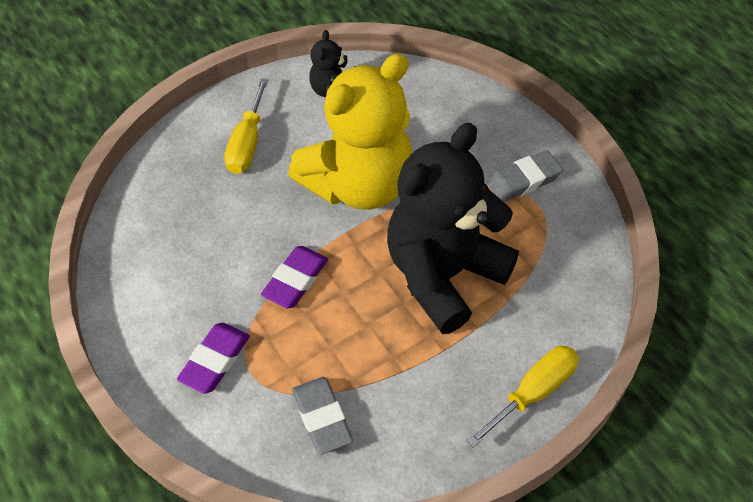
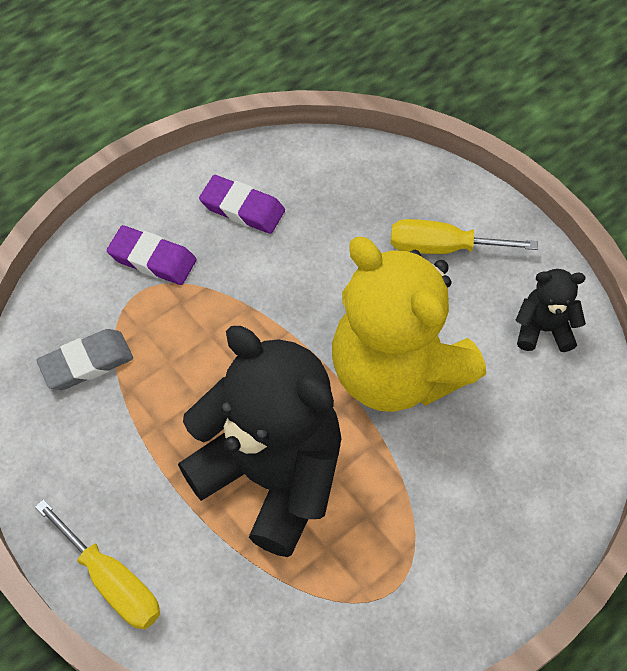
camera: 85 degrees right, 5 degrees up
purple eraser [261,246,328,308] -> purple eraser moved to [199,175,285,234]
grey eraser [487,150,563,202] -> none

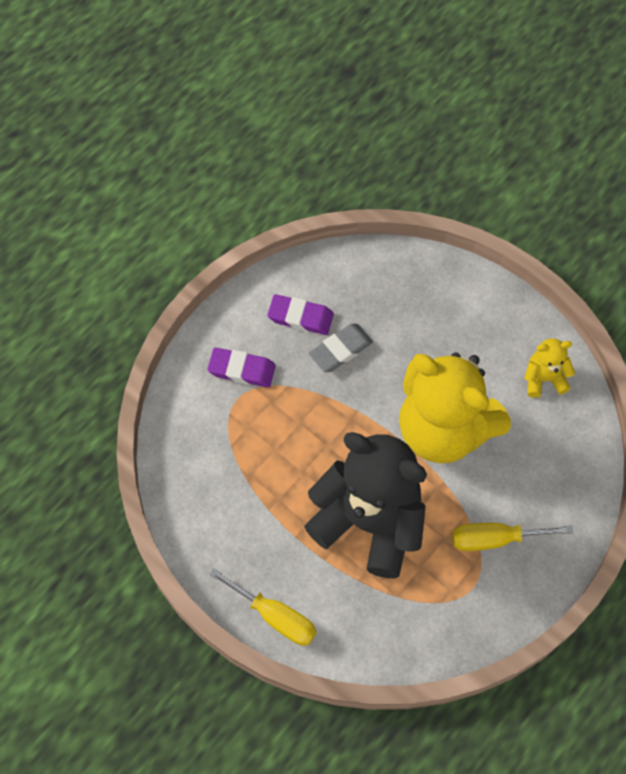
camera: 10 degrees left, 5 degrees up
grey eraser [36,329,133,390] -> grey eraser moved to [309,323,373,372]
yellow screwdriver [391,219,538,254] -> yellow screwdriver moved to [452,523,573,551]
black teddy bear [515,269,586,352] -> yellow teddy bear [525,339,575,398]

